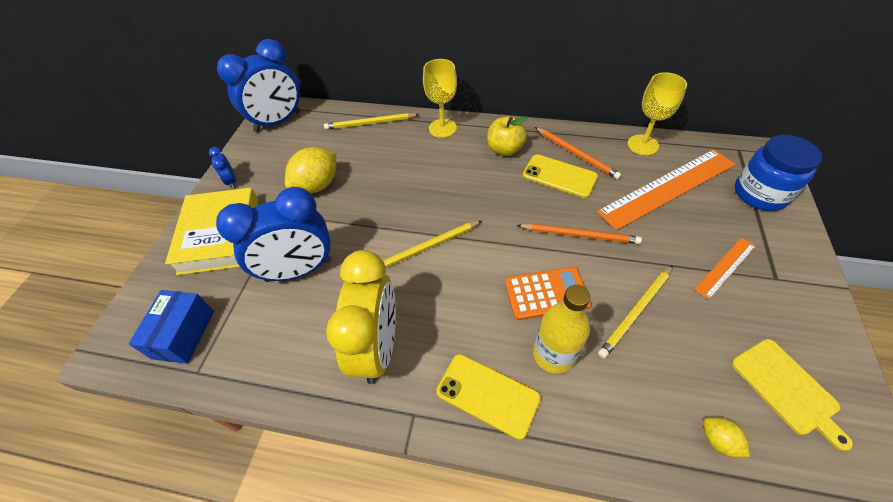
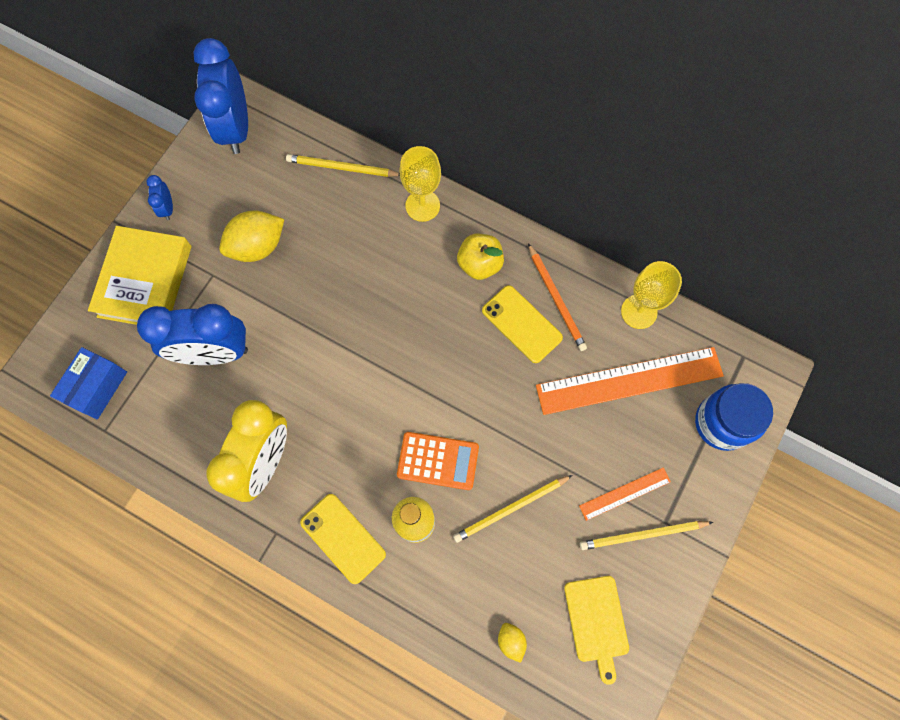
camera: 15 degrees right, 20 degrees up
blue clock [217,39,300,132] -> blue clock turned 105 degrees clockwise [193,38,248,154]
yellow pencil [383,221,482,268] -> yellow pencil moved to [580,521,713,550]
orange pencil [517,223,642,244] -> none

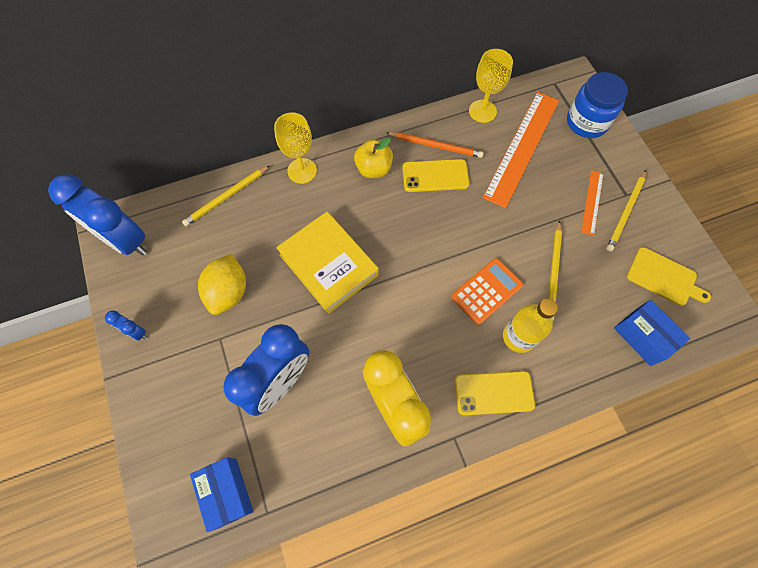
camera: 50 degrees left, 5 degrees down
yellow book [88,226,191,325] -> yellow book moved to [276,212,379,314]
yellow lemon [498,623,527,663] -> blue box [614,300,690,366]

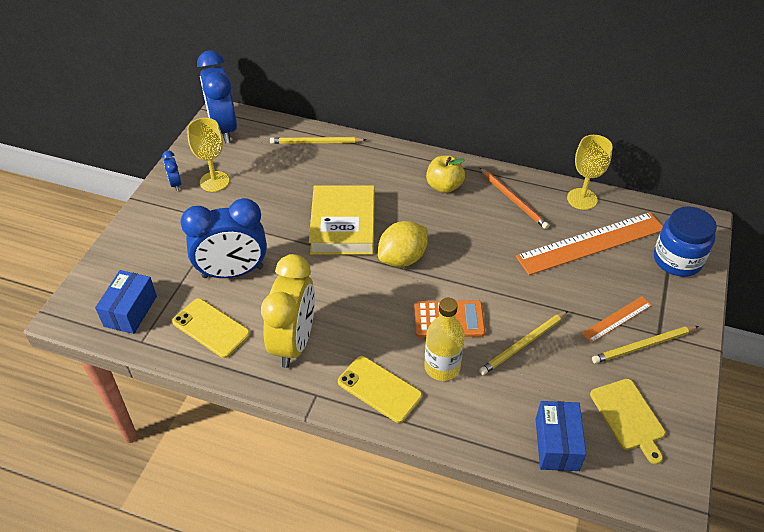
camera: 40 degrees right, 20 degrees down
yellow lemon [198,254,246,315] -> yellow lemon moved to [378,221,428,267]
yellow goblet [274,112,317,184] -> yellow goblet moved to [187,118,229,192]
yellow phone [402,159,469,192] -> yellow phone moved to [172,298,250,358]

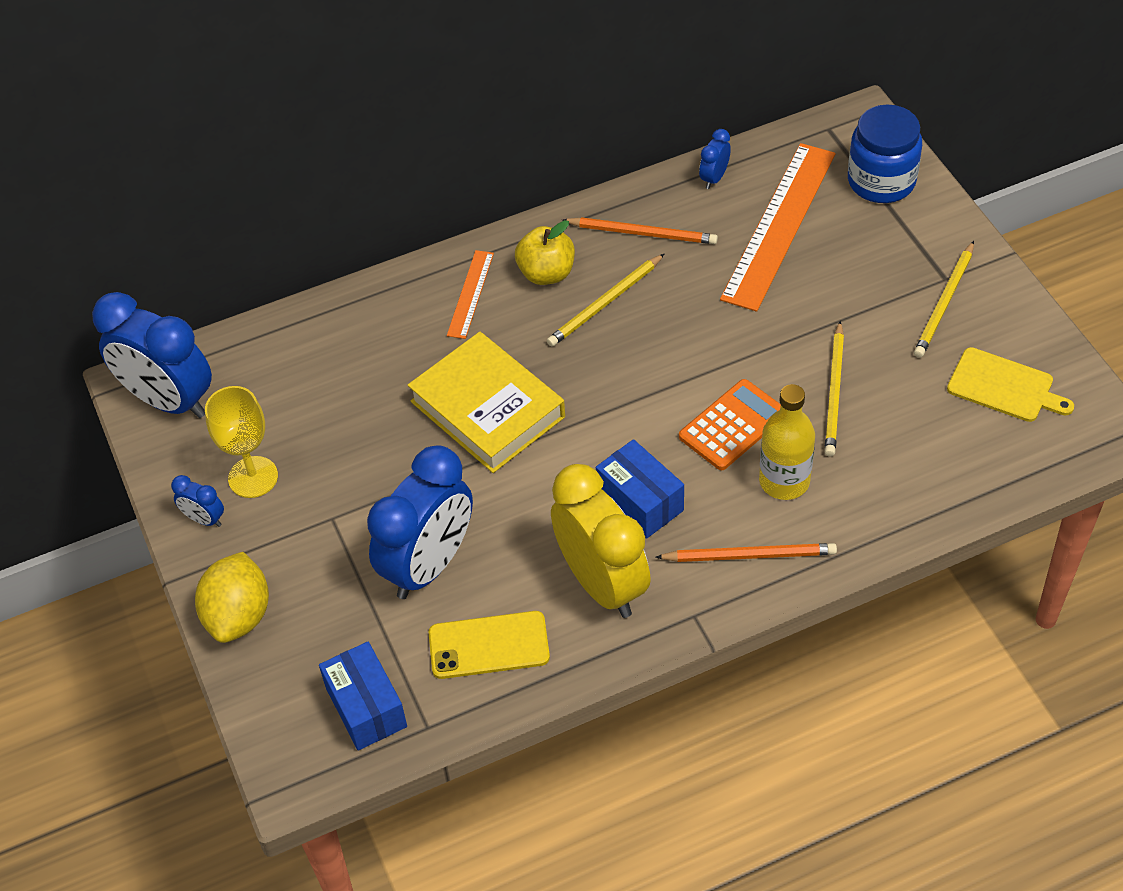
camera: 40 degrees left, 5 degrees up
yellow pencil [270,137,366,144] -> yellow pencil moved to [547,254,664,347]
yellow phone [338,356,422,423] -> orange pencil [656,543,837,562]
yellow lemon [378,221,428,267] -> yellow lemon moved to [195,552,269,643]
blue box [536,401,586,471] -> blue box moved to [596,439,684,539]
yellow goblet [567,135,613,210] -> blue clock [699,129,731,189]
orange ruler [581,296,652,343] -> orange ruler moved to [447,250,494,339]

